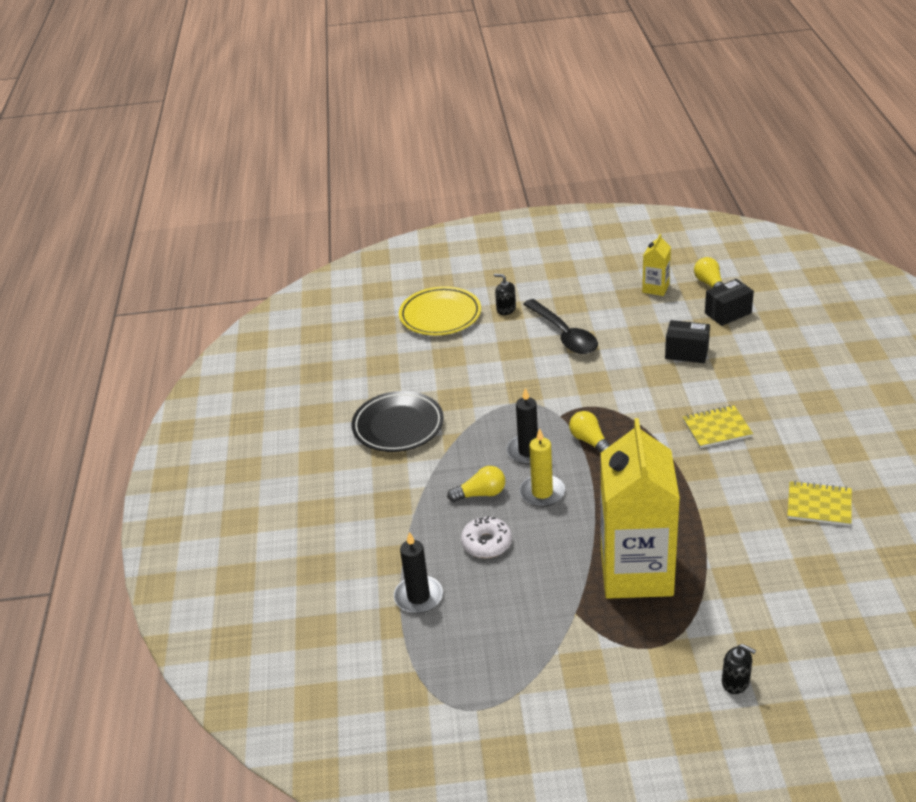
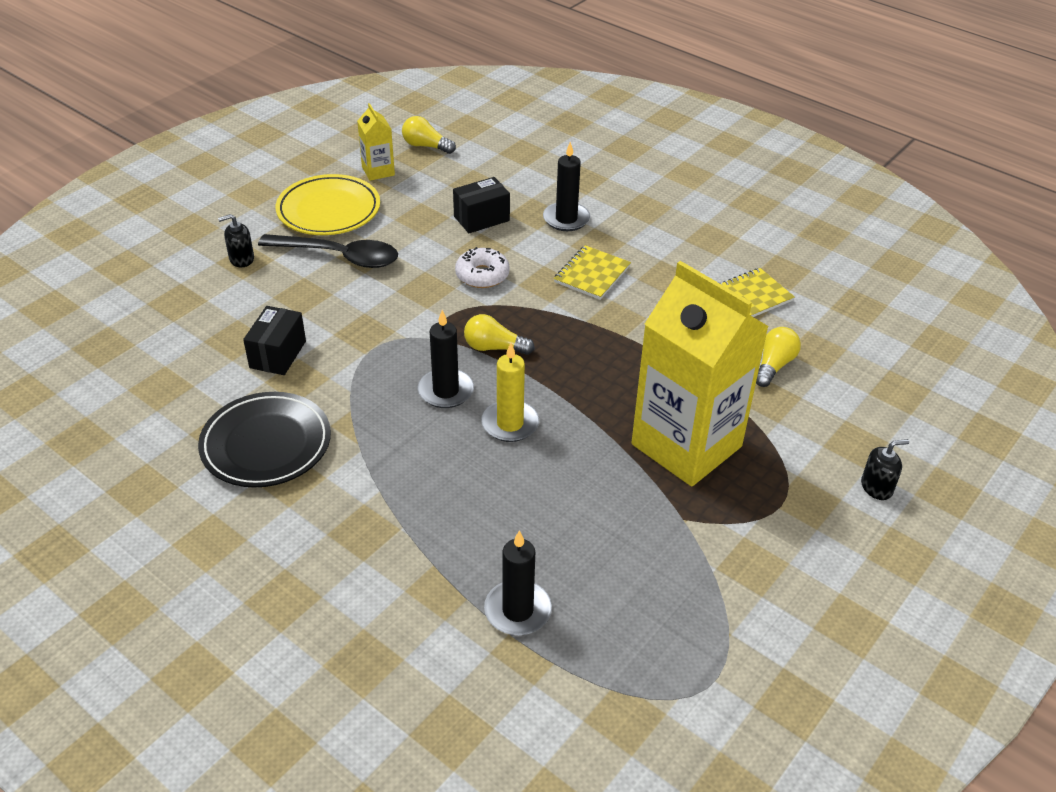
camera: 50 degrees left, 5 degrees up
yellow plate [399,286,481,335] -> yellow plate moved to [276,174,380,235]
yellow light bulb [447,466,505,502] -> yellow light bulb moved to [756,327,801,387]
white donut [461,516,512,558] -> white donut moved to [455,247,510,288]
black box [705,279,754,326] -> black box moved to [243,306,306,375]
none -> black candle [543,142,590,231]

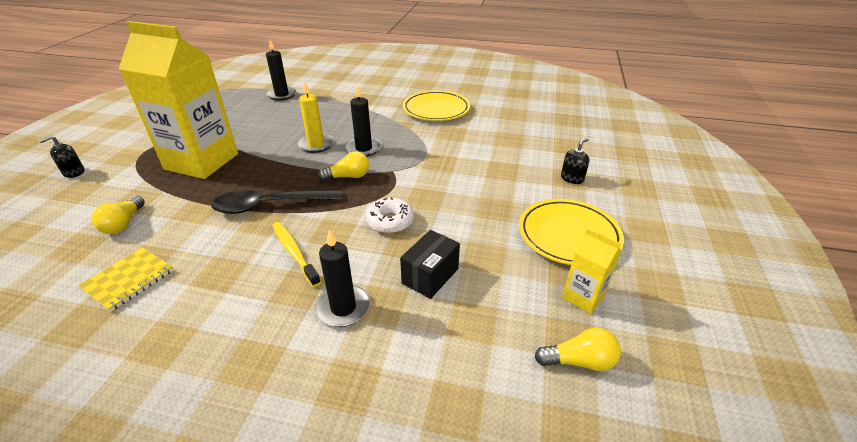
camera: 155 degrees right, 5 degrees down
black plate [198,392,331,488] -> yellow plate [403,90,470,121]
black box [243,306,306,375] -> none
black spoon [258,234,398,268] -> black spoon moved to [211,190,342,214]
yellow notebook [554,245,631,300] -> yellow toothbrush [272,222,321,287]

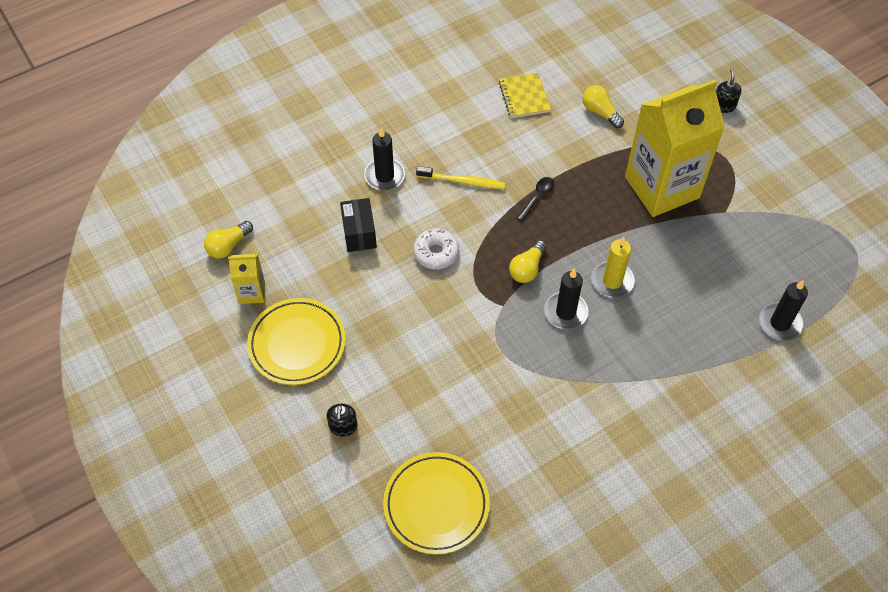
camera: 135 degrees right, 20 degrees up
black spoon [211,190,342,214] -> black spoon [517,177,554,222], size x0.49
yellow plate [403,90,470,121] -> yellow plate moved to [383,452,490,555]

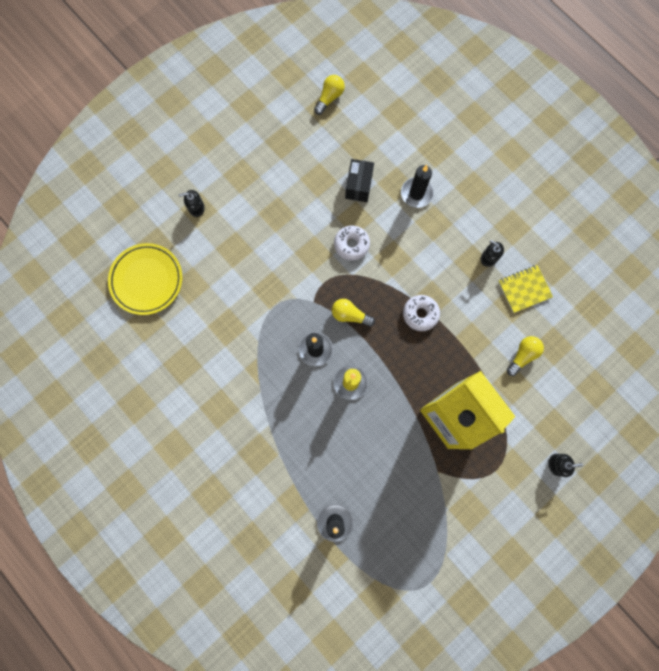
camera: 80 degrees right, 20 degrees up
yellow light bulb [204,221,253,259] -> yellow light bulb turned 90 degrees clockwise [314,75,345,115]
yellow carton [228,254,265,304] -> none
yellow plate [247,298,346,385] -> none
black box [340,198,377,252] -> black box turned 60 degrees counterclockwise [345,159,374,202]
yellow toothbrush [416,166,505,189] -> none
black spoon [517,177,554,222] -> white donut [403,295,440,331]
none -> black soap dispenser [481,240,504,267]

